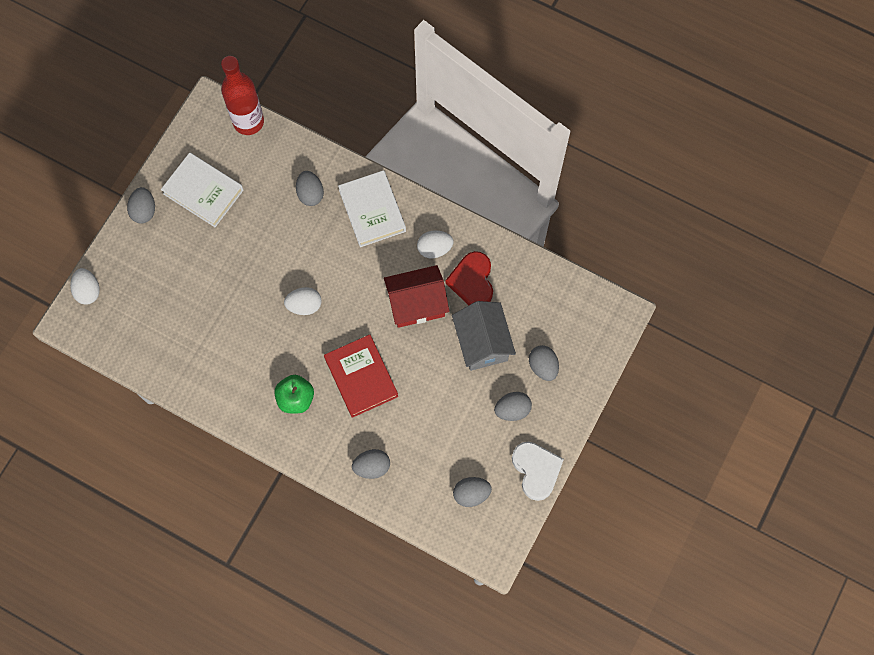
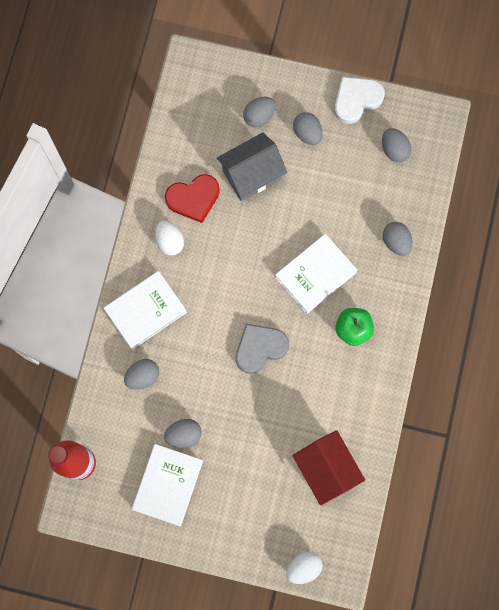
camera: 105 degrees left, 5 degrees up
grey egg [127,187,155,224] -> grey egg moved to [164,419,202,448]
white egg [284,287,322,315] -> grey heart [236,324,289,374]
red book [324,334,398,418] -> white book [275,234,357,314]
red house [384,265,449,328] -> red house moved to [292,430,365,506]

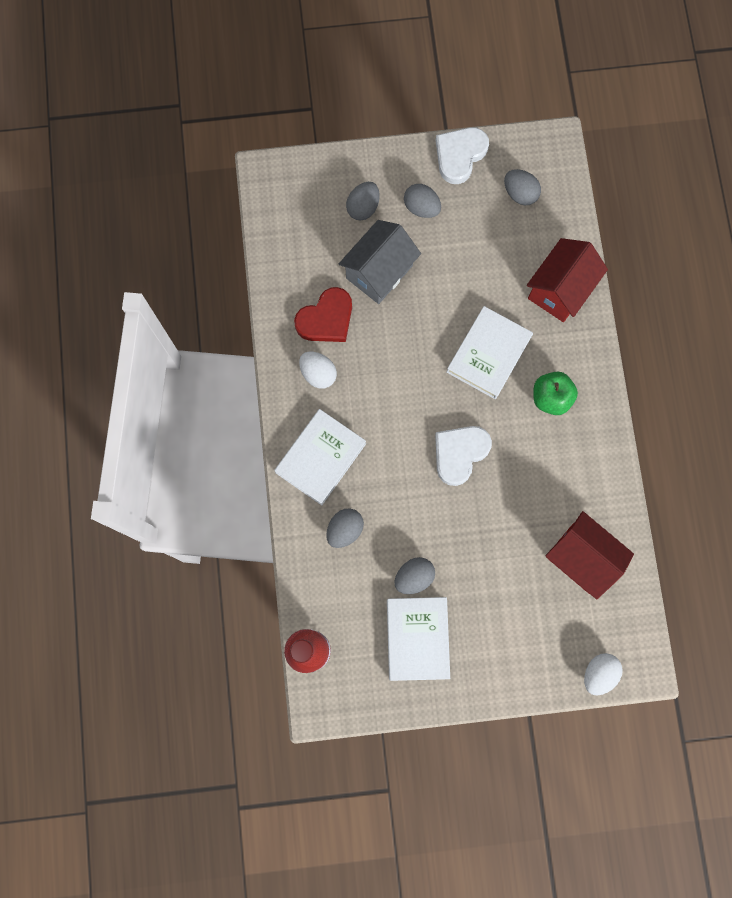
camera: 20 degrees left, 0 degrees up
grey heart [236,324,289,374] -> white heart [435,426,492,486]
grey egg [383,222,413,256] -> red house [527,238,608,322]

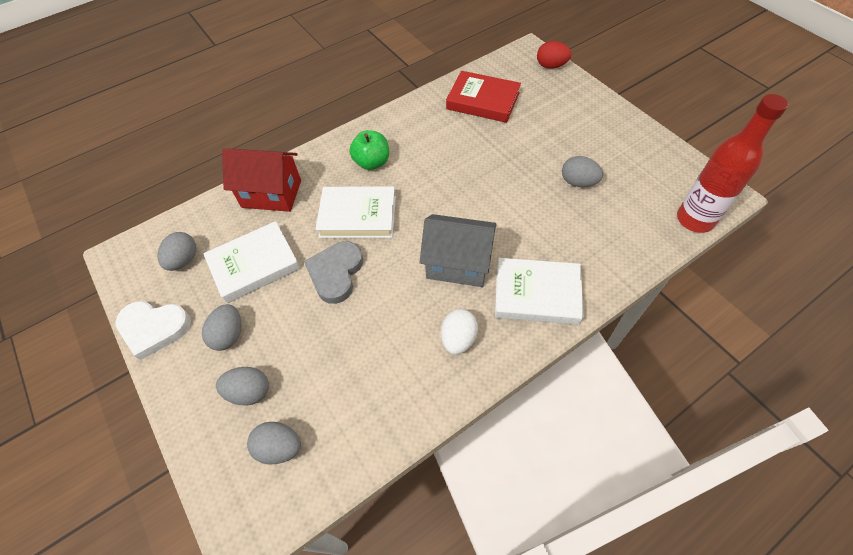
camera: 115 degrees left, 20 degrees down
red heart [294,287,352,342] -> none
grey egg [326,508,364,548] -> grey egg moved to [247,422,301,465]
grey house [339,220,421,304] -> grey house moved to [420,214,497,287]
white book [387,597,450,681] -> white book moved to [203,221,300,303]
white heart [435,426,492,486] -> none
red house [546,511,634,599] -> red book [446,71,521,123]
white egg [584,653,623,695] -> red egg [537,41,572,69]
none -> grey heart [304,241,363,304]

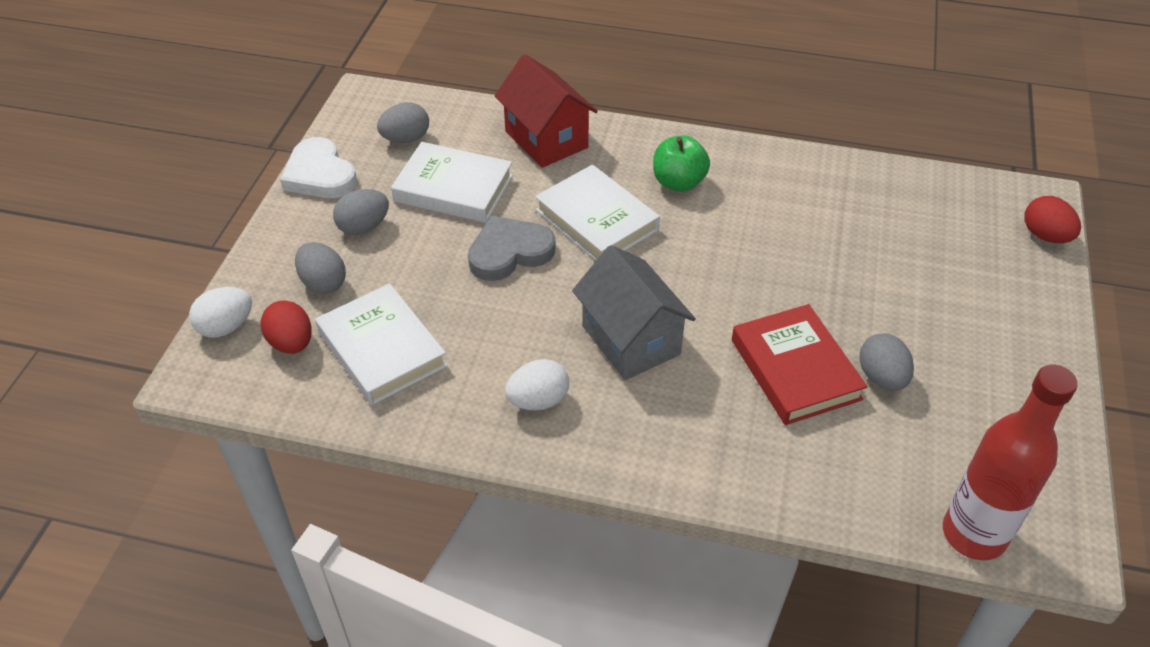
camera: 45 degrees right, 10 degrees down
grey egg [247,422,301,465] -> red egg [260,300,312,354]
red book [446,71,521,123] -> red book moved to [732,304,867,425]
white book [495,258,584,325] -> white book moved to [315,284,448,405]
none -> white egg [189,287,252,338]

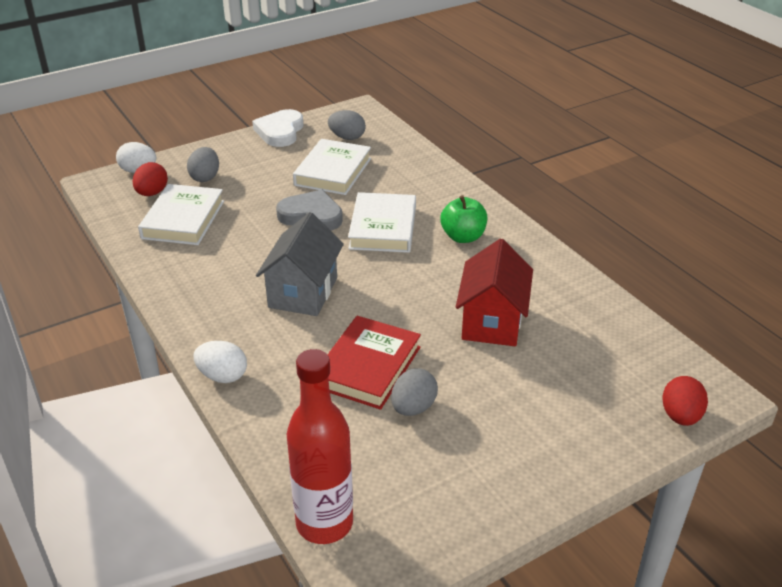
camera: 45 degrees right, 10 degrees down
grey egg [333,189,389,235] -> none
white book [391,142,513,223] -> white book turned 45 degrees clockwise [293,139,371,195]
red house [495,54,598,168] -> red house moved to [456,238,533,346]
white egg [505,359,569,411] -> white egg moved to [193,341,247,383]

